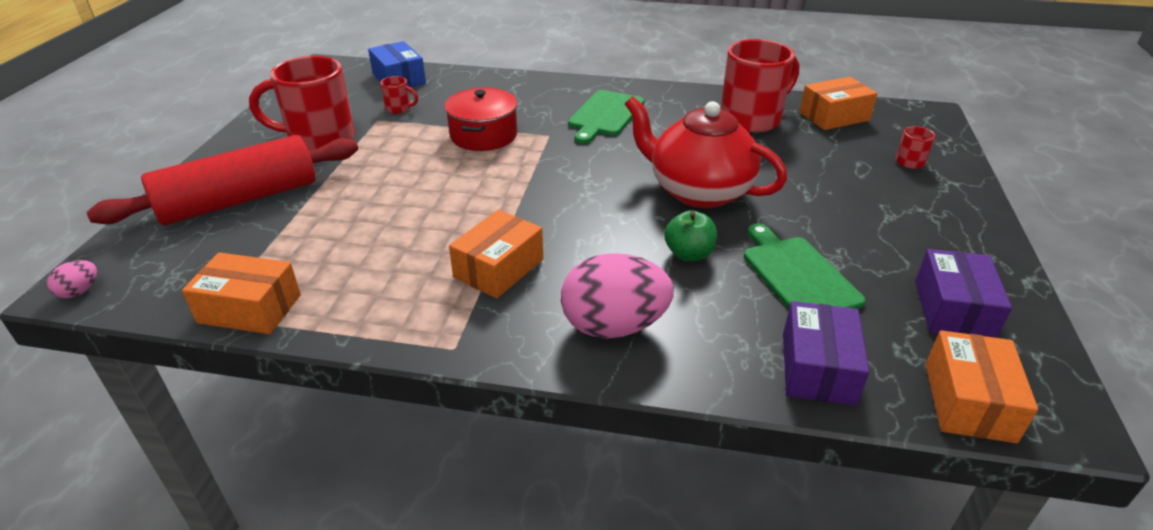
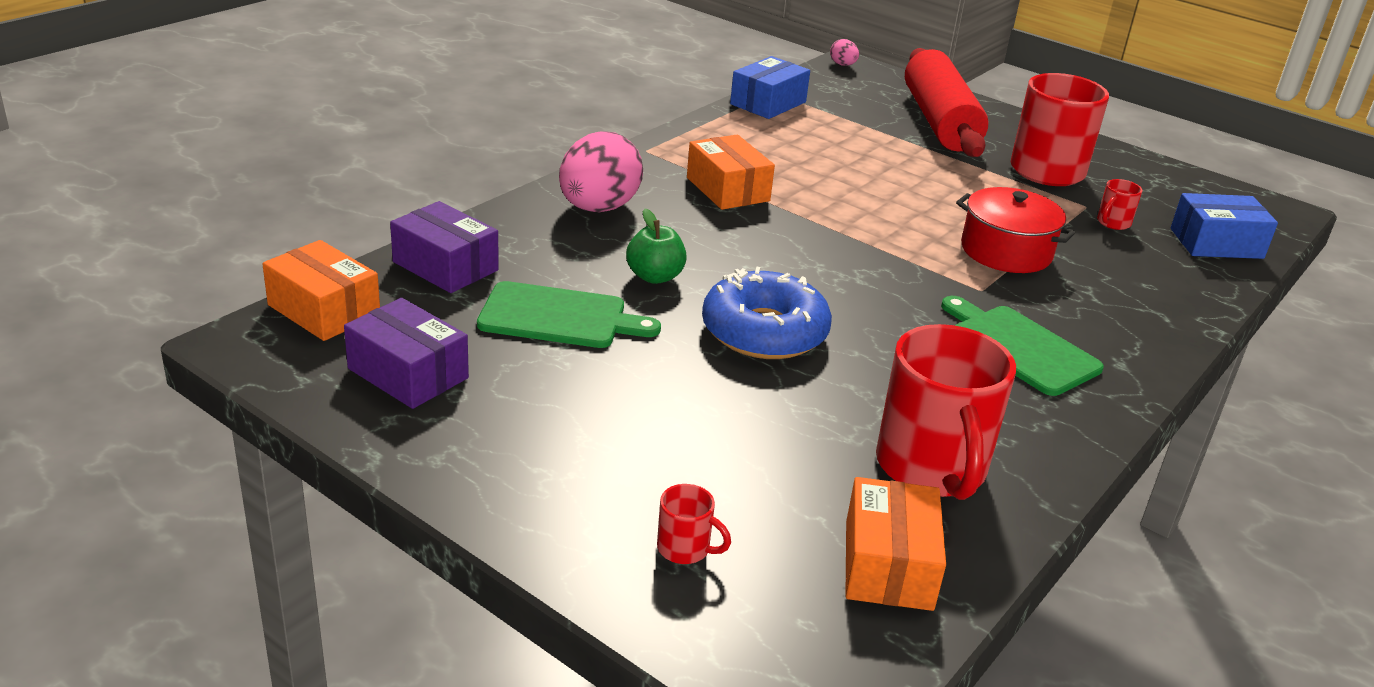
camera: 115 degrees right, 5 degrees down
orange box [182,252,301,334] -> blue box [730,56,810,119]
red teapot [625,96,787,208] -> blue donut [702,267,832,359]

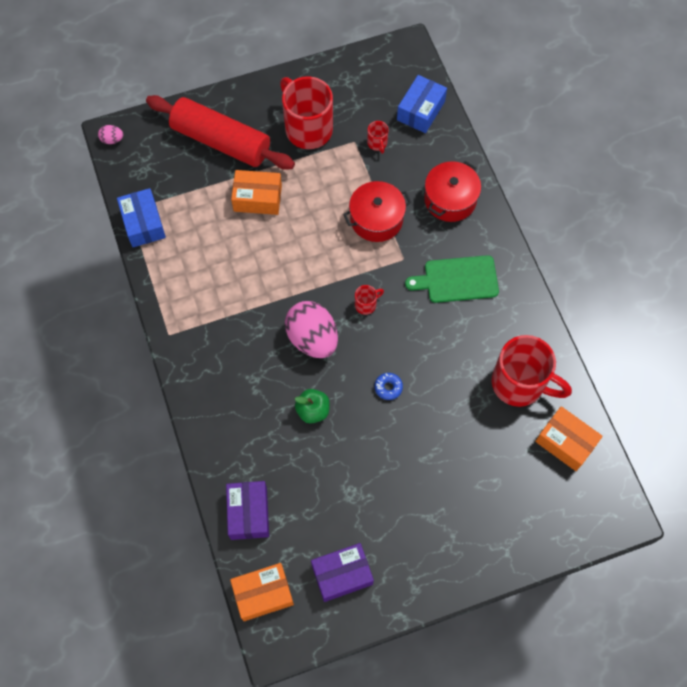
camera: 55 degrees left, 35 degrees up
purple box [390,201,499,293] -> purple box turned 75 degrees counterclockwise [226,481,269,540]
green cutting board [477,281,661,348] -> none
pink egg [559,131,643,212] -> pink egg moved to [285,301,338,358]
red mug [657,484,731,564] -> red mug moved to [355,285,384,315]
orange box [687,135,775,210] -> orange box moved to [231,170,282,215]
blue donut [702,267,832,359] -> blue donut [375,373,403,400], size x0.41
none -> red pot [424,161,481,222]

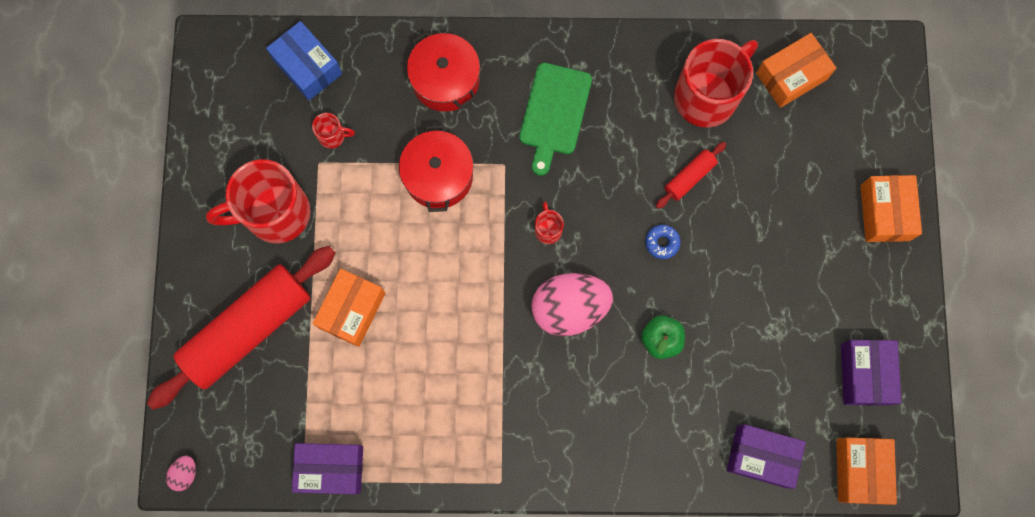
camera: 70 degrees left, 10 degrees up
blue box [117,188,166,247] -> purple box [292,443,363,494]
none -> red rolling pin [656,142,726,209]
none -> orange box [861,175,922,242]

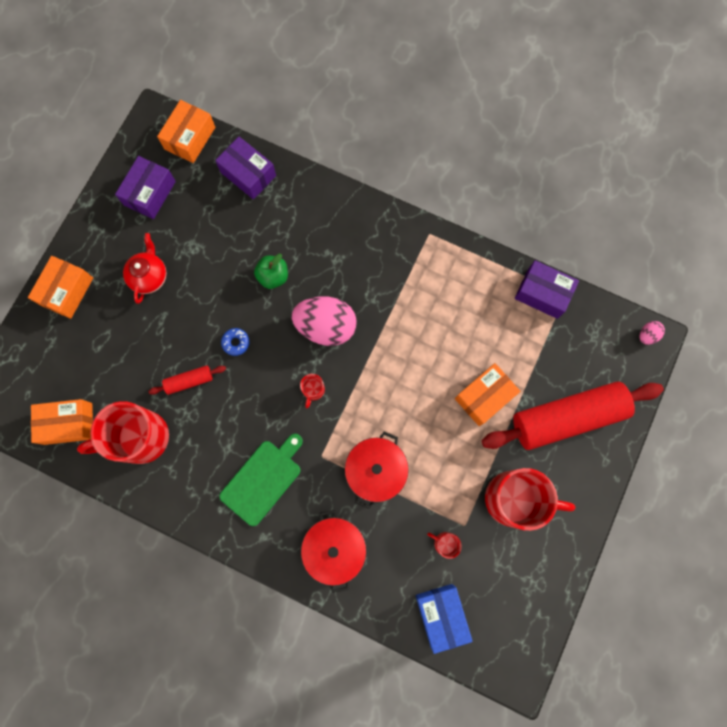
camera: 155 degrees left, 0 degrees up
none -> red teapot [123,233,166,304]

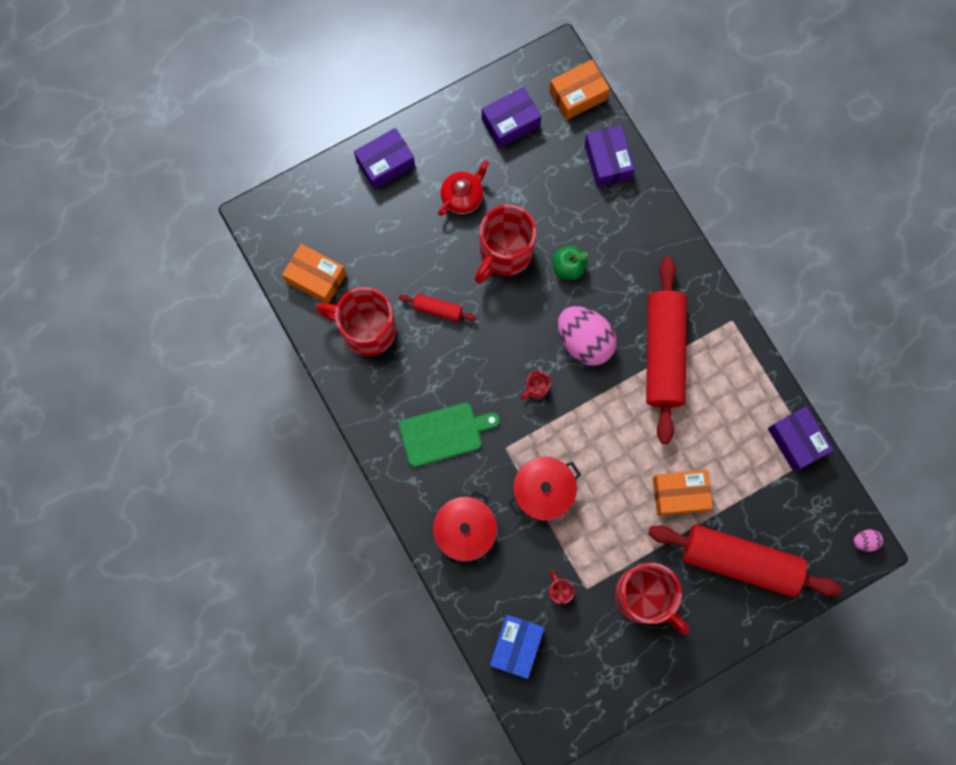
camera: 35 degrees right, 0 degrees up
orange box [28,256,93,319] -> purple box [354,128,415,190]
blue donut [221,328,249,356] -> none
none -> red mug [475,205,536,284]
none -> red rolling pin [646,257,687,444]

